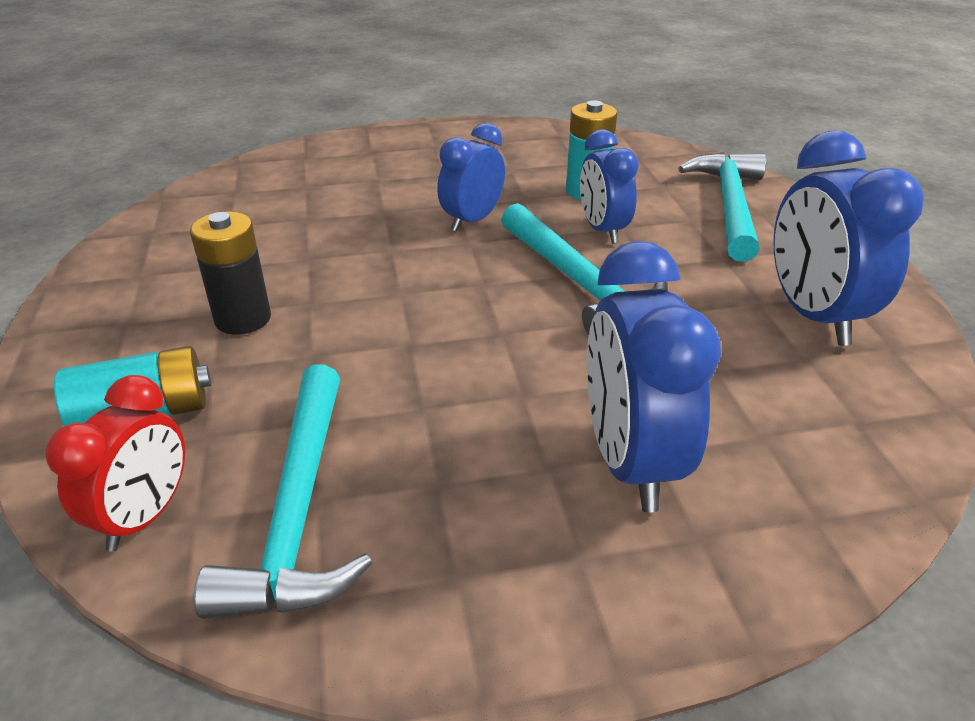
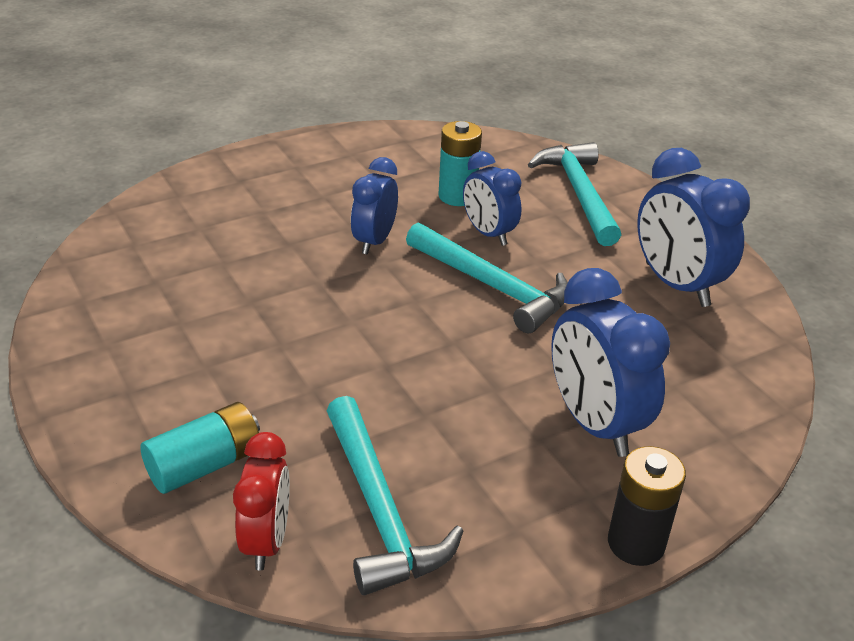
camera: 20 degrees left, 0 degrees up
black battery [190,211,271,335] -> black battery moved to [608,446,686,566]

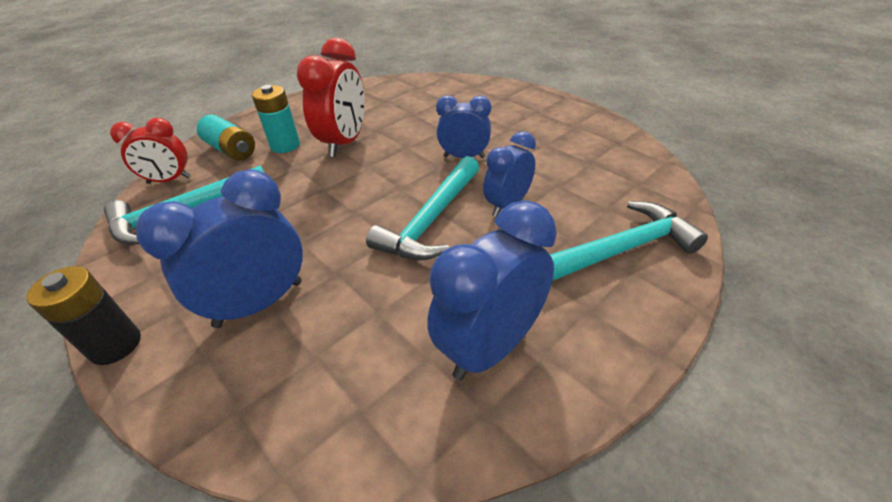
camera: 80 degrees right, 5 degrees up
turquoise battery [438,121,482,206] -> turquoise battery moved to [252,85,300,153]
none -> red clock [297,38,365,157]

